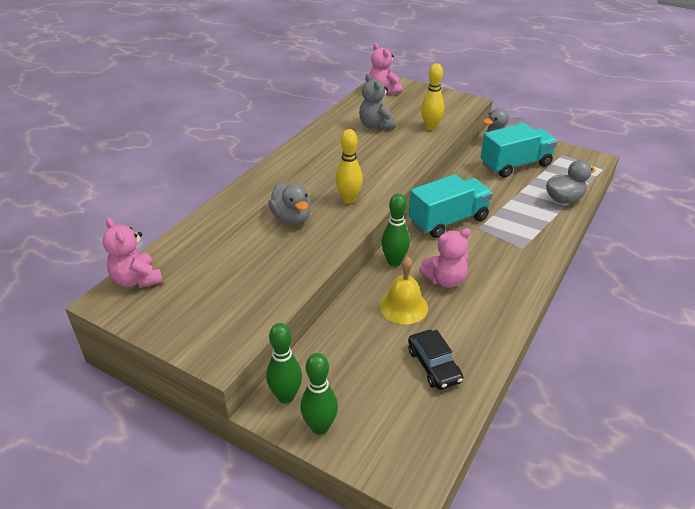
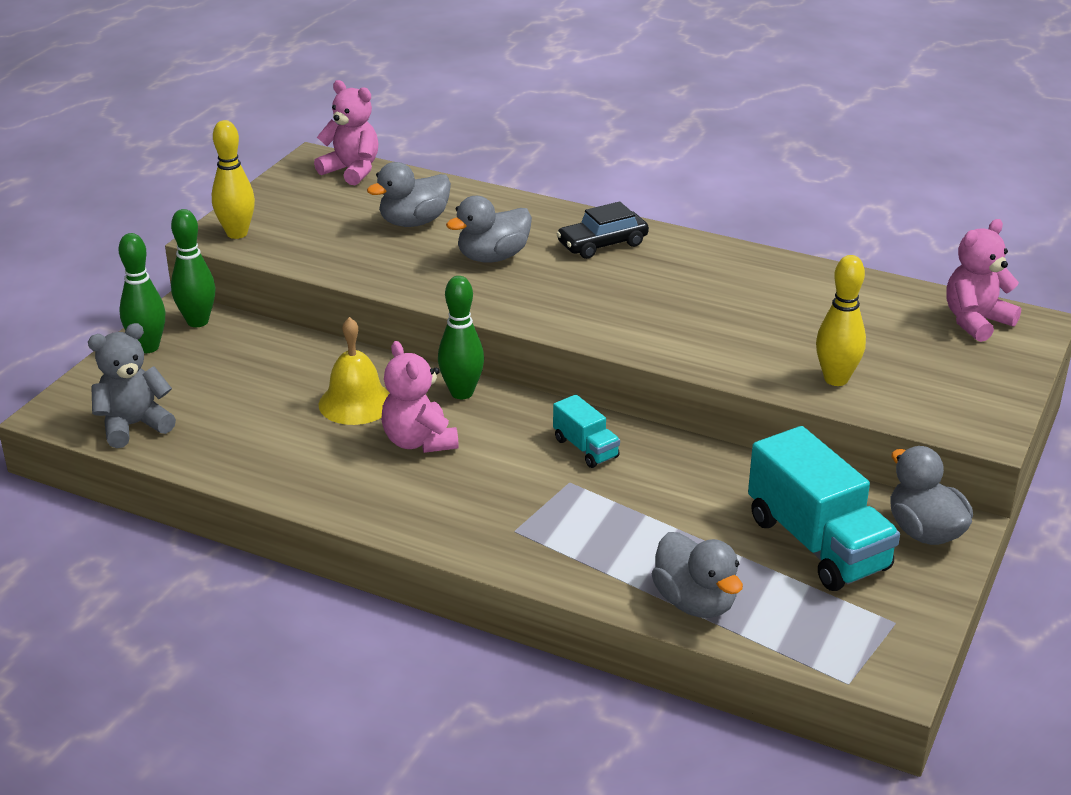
camera: 85 degrees right, 5 degrees down
pink teddy bear [103,218,163,288] -> pink teddy bear turned 75 degrees clockwise [314,80,379,185]
yellow bowling pin [335,129,363,204] -> yellow bowling pin moved to [212,120,255,239]
grey teddy bear [359,74,396,130] -> grey teddy bear moved to [88,323,176,448]
black car [408,330,463,390] -> black car moved to [556,201,649,259]
turquoise truck [409,174,493,238] -> turquoise truck [553,394,620,468], size x0.50
none -> grey duck [367,162,451,227]

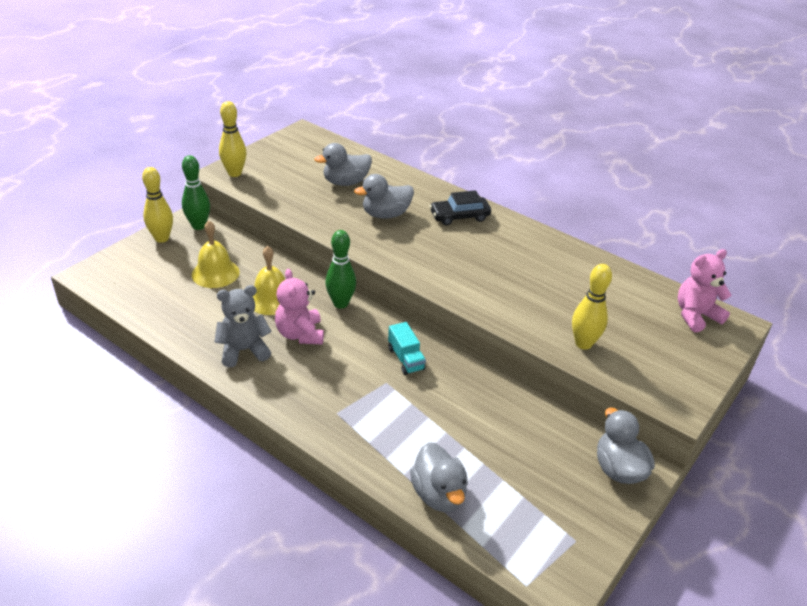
camera: 10 degrees right, 5 degrees up
grey teddy bear [88,323,176,448] -> grey teddy bear moved to [214,285,272,367]
green bowling pin [119,233,165,353] -> yellow bowling pin [142,167,173,243]
pink teddy bear [314,80,379,185] -> none
turquoise truck [748,426,900,591] -> none
none -> yellow bell [192,221,240,288]

